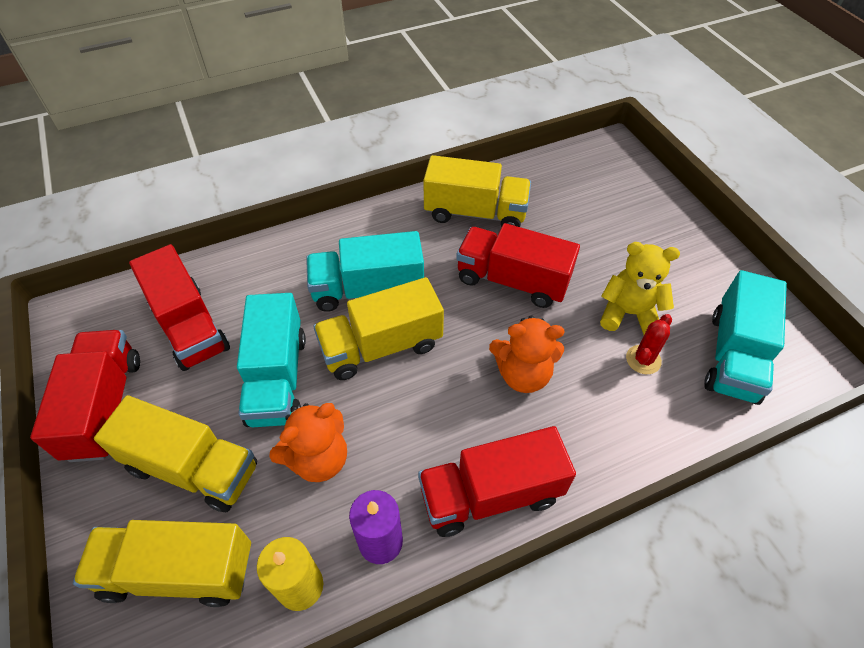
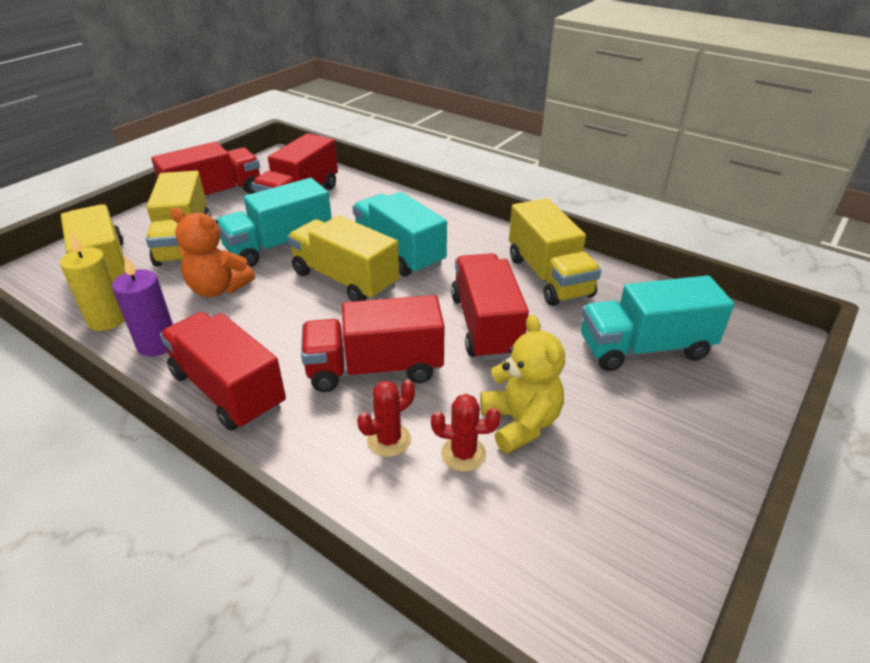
camera: 60 degrees right, 15 degrees down
orange teddy bear [489,316,564,393] -> red truck [301,295,445,392]
turquoise truck [704,270,787,405] -> turquoise truck moved to [581,275,734,371]
none -> red cactus [357,380,415,457]

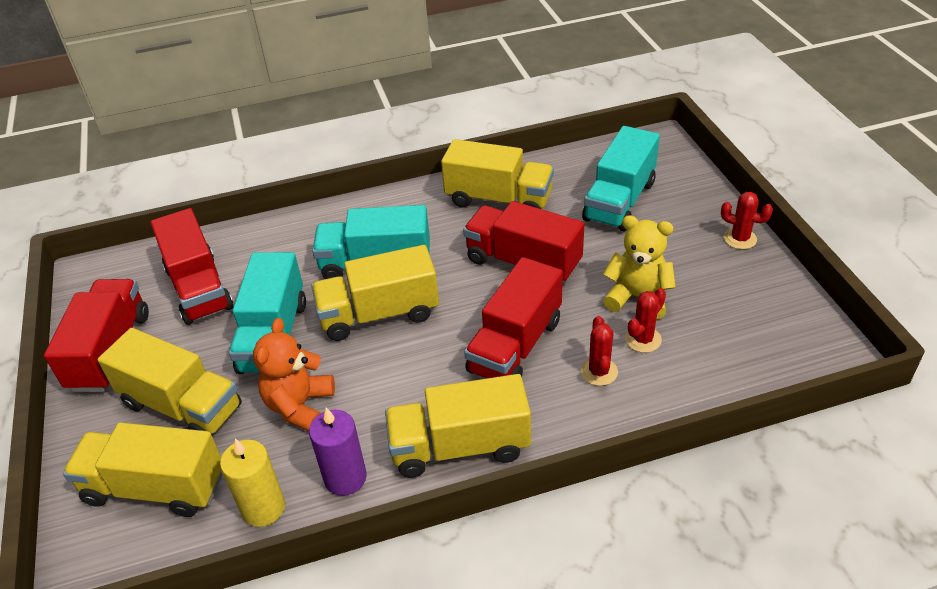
camera: 50 degrees left, 5 degrees up
red truck [160,312,286,431] -> yellow truck [385,374,531,478]
orange teddy bear [170,208,255,297] -> orange teddy bear turned 135 degrees clockwise [253,318,335,431]
none -> red cactus [721,192,773,249]

